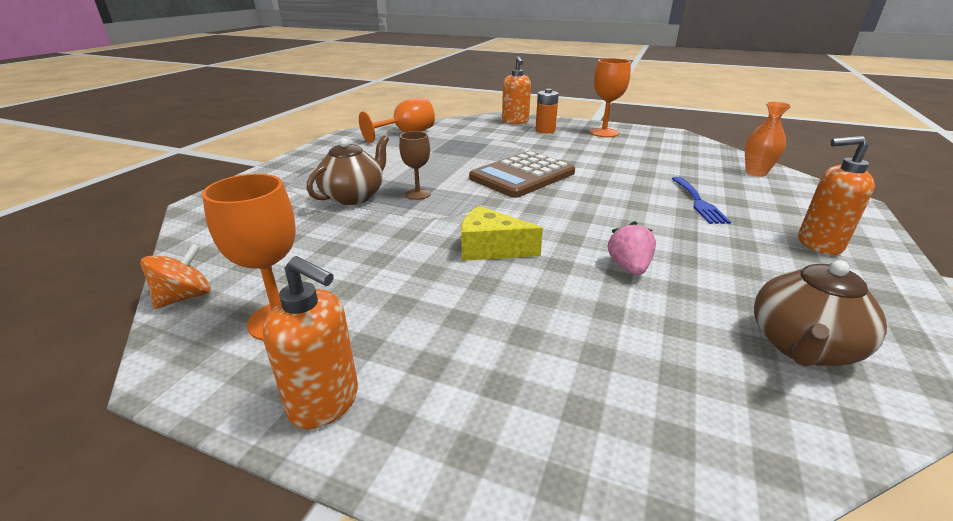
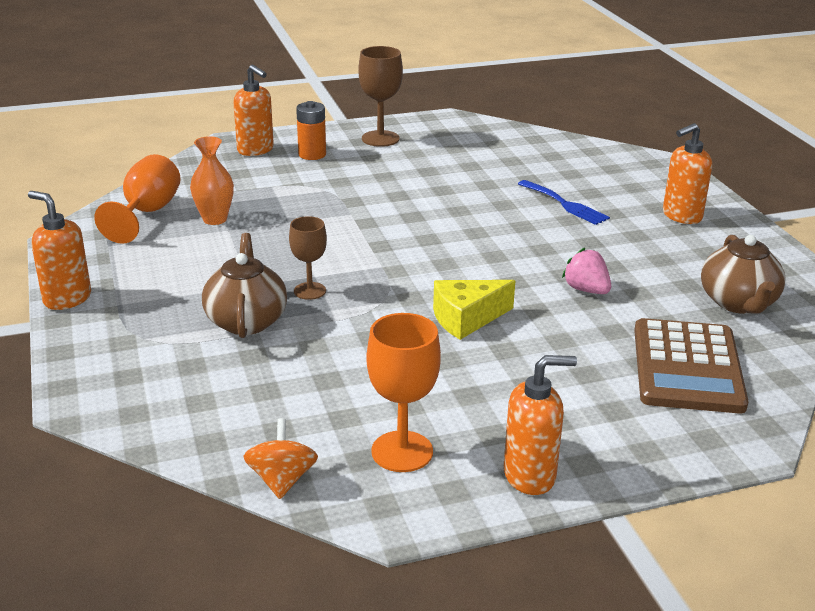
camera: 40 degrees left, 0 degrees up
brown calculator [469,151,575,198] -> brown calculator moved to [634,318,748,413]
orange goblet [590,58,631,137] -> brown goblet [358,46,403,147]
orange vase [745,101,792,177] -> orange vase moved to [190,136,234,225]
none -> orange soap dispenser [28,191,91,310]

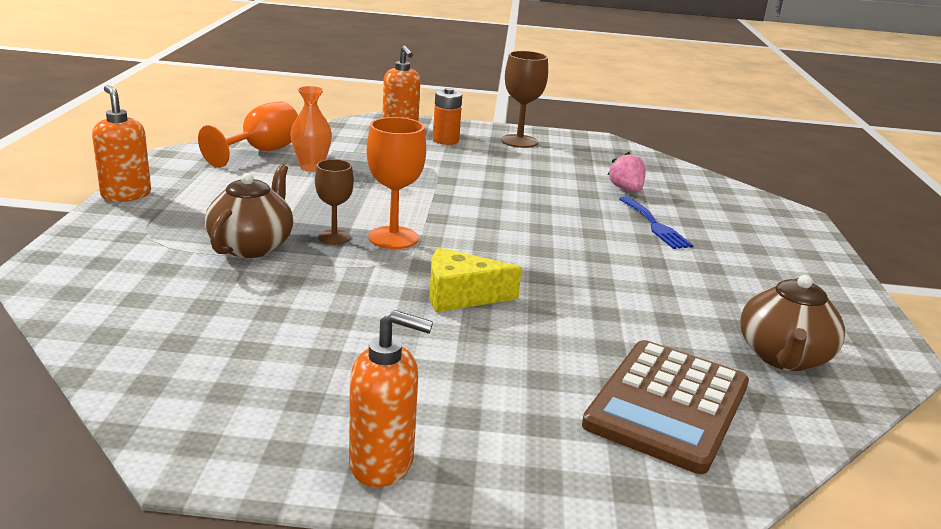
camera: 20 degrees right, 5 degrees down
orange spinning top [244,418,318,499] -> none
orange goblet [366,313,441,472] -> orange goblet moved to [367,117,426,249]
pink strawberry [562,248,611,294] -> pink strawberry moved to [608,152,645,192]
orange soap dispenser [663,123,712,224] -> none

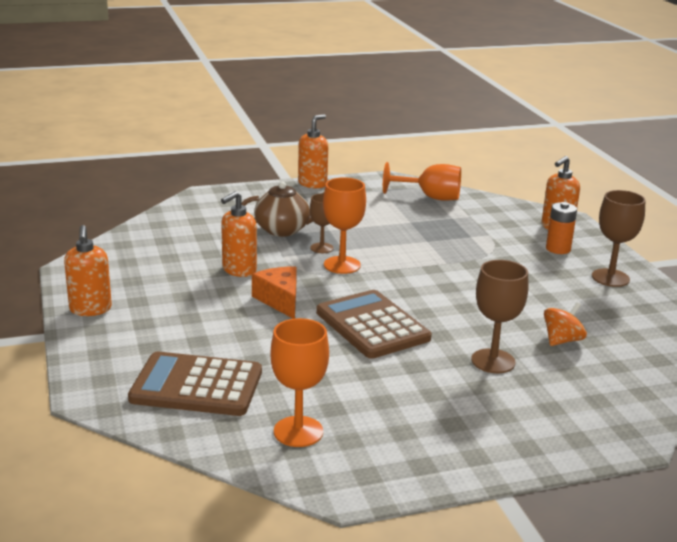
camera: 70 degrees right, 0 degrees up
orange vase [290,86,332,172] -> none
yellow cheese [430,248,522,312] -> orange cheese [252,266,297,319]
pink strawberry [608,152,645,192] -> orange spinning top [544,302,587,346]
blue fork [619,196,693,249] -> brown goblet [471,260,529,373]
brown teapot [740,275,845,371] -> orange goblet [271,318,329,447]
none -> orange soap dispenser [221,191,257,277]
none -> brown calculator [316,290,432,359]

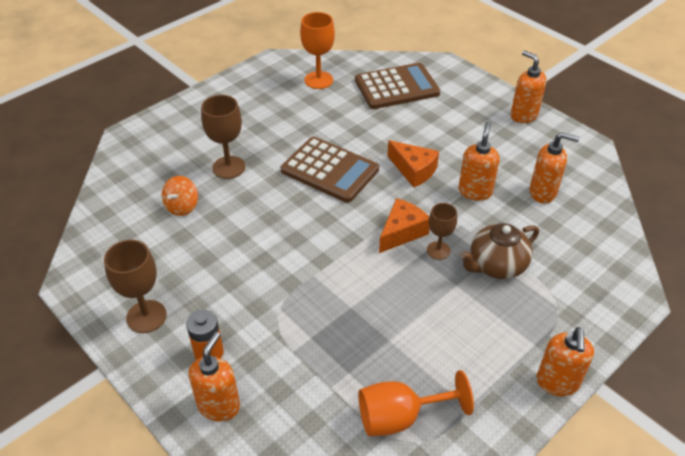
camera: 155 degrees right, 20 degrees up
orange goblet [323,177,366,274] -> orange cheese [379,198,430,253]
none -> orange soap dispenser [529,132,580,203]

